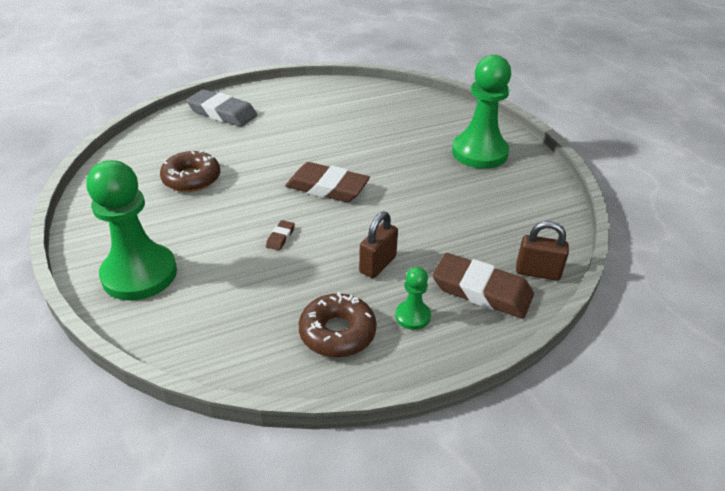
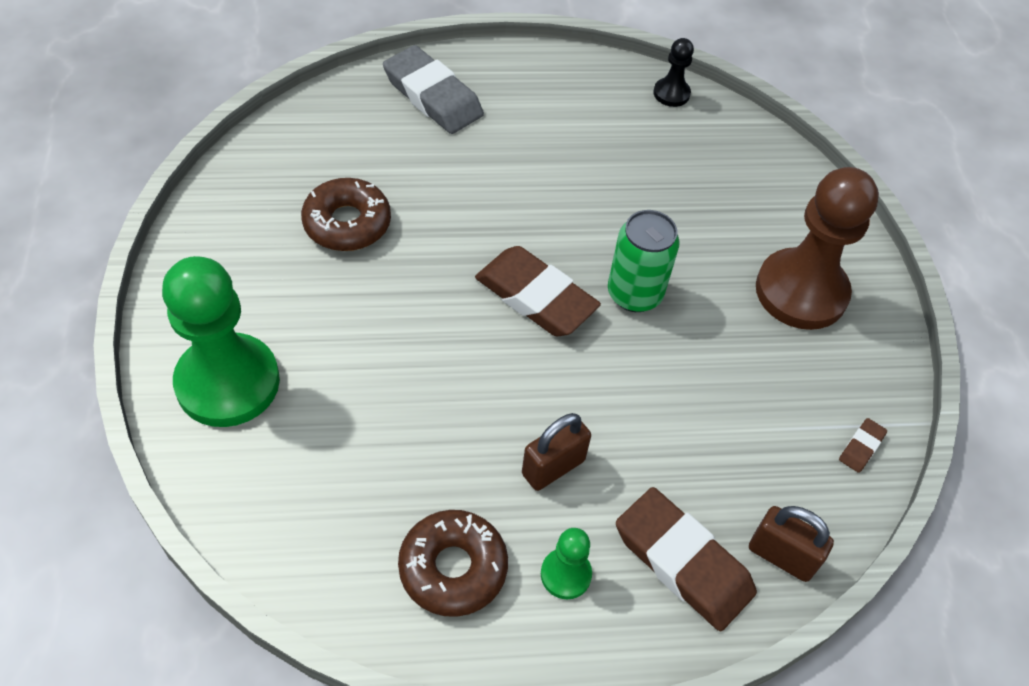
camera: 15 degrees right, 15 degrees up
brown eraser [266,220,295,250] -> brown eraser moved to [839,418,887,473]
green pawn [452,55,511,169] -> brown pawn [756,167,879,330]
none -> green can [608,210,680,312]
none -> black pawn [654,38,694,107]

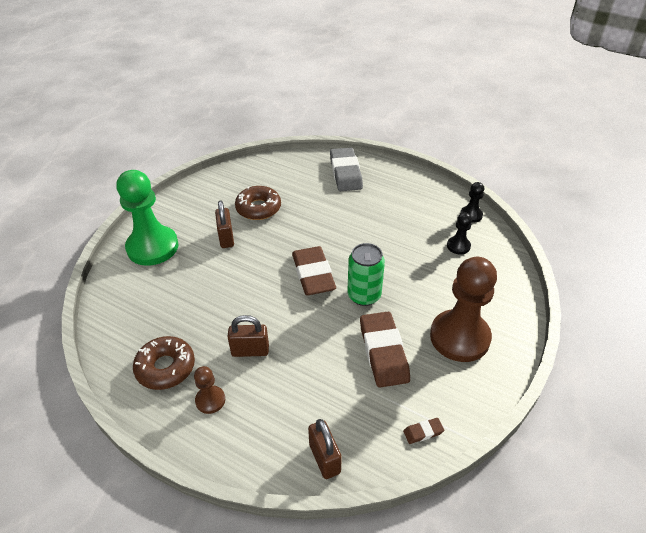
camera: 40 degrees right, 10 degrees down
green pawn [541,528,592,599] -> brown pawn [194,366,225,414]
brown eraser [616,487,757,631] -> brown eraser moved to [360,312,410,388]
none -> brown padlock [215,201,234,248]
none -> black pawn [447,213,472,255]

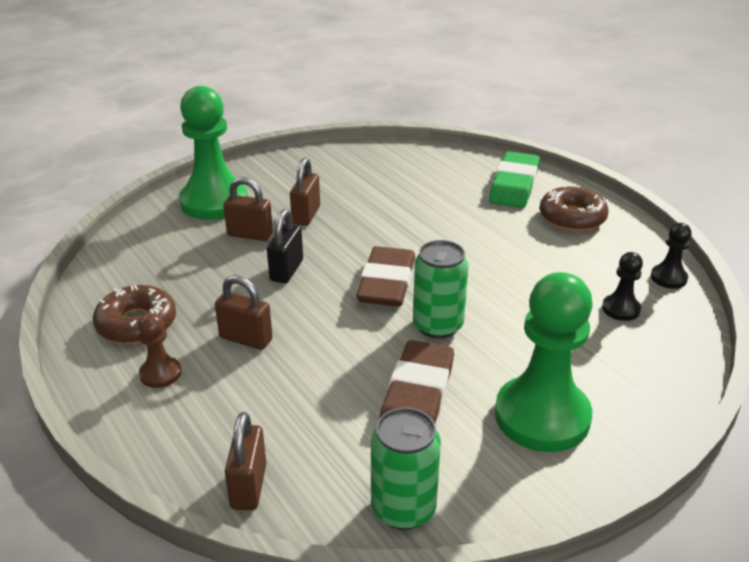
camera: 25 degrees right, 10 degrees down
brown donut [235,186,281,220] -> brown donut moved to [539,185,609,232]
grey eraser [330,147,363,191] -> green eraser [489,151,540,208]
brown eraser [403,418,444,444] -> green can [371,407,441,530]
brown pawn [430,257,497,362] -> green pawn [495,272,593,452]
none -> brown padlock [223,177,273,241]
none -> black padlock [267,209,303,283]

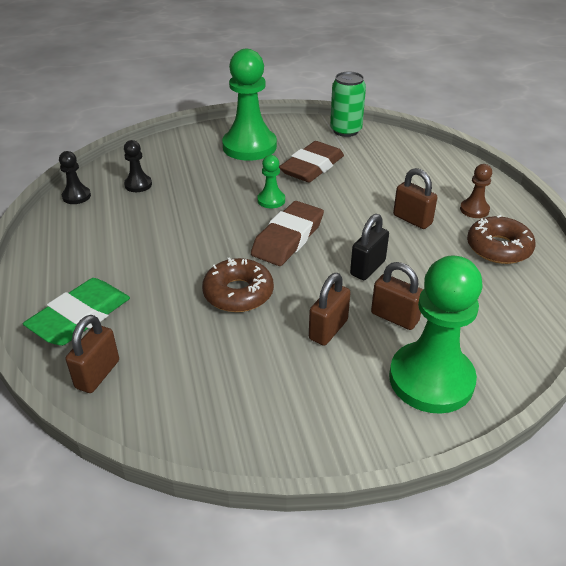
camera: 160 degrees left, 5 degrees up
brown padlock [225,412,266,510] -> brown padlock moved to [65,315,119,393]
green can [413,240,469,339] -> green pawn [257,155,285,209]
brown donut [539,185,609,232] -> brown donut moved to [202,258,274,312]

